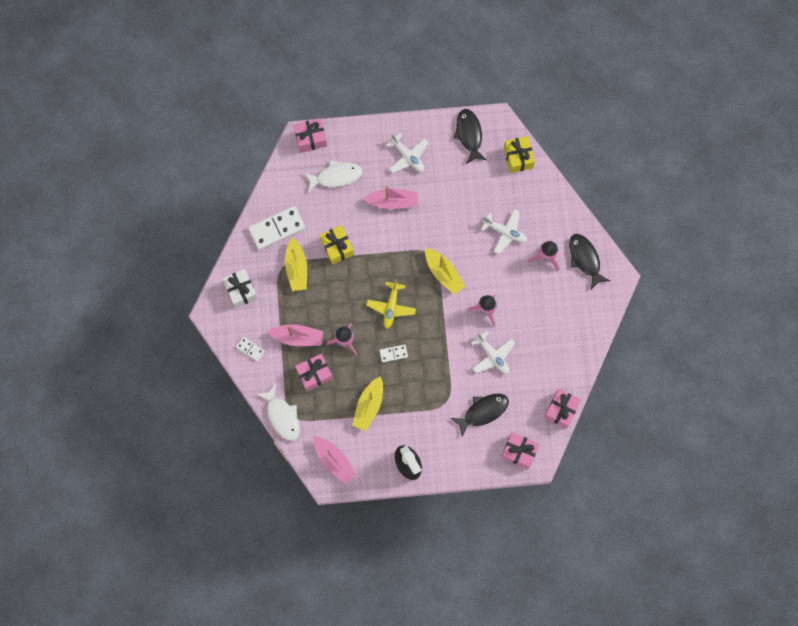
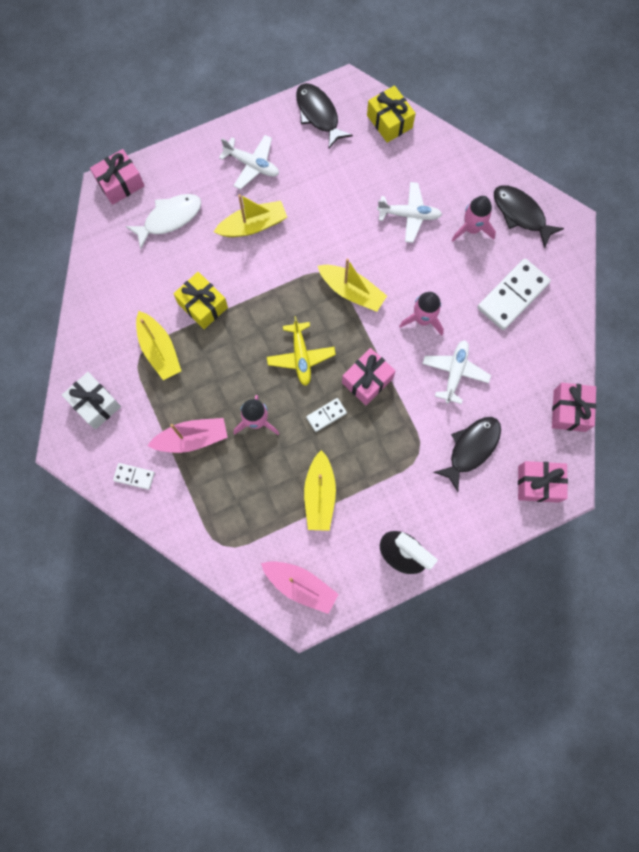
camera: 20 degrees left, 0 degrees up
white domino [248,206,306,250] -> white domino moved to [477,258,551,330]
white fish [256,383,300,441] -> none
pink gift [295,354,333,391] -> pink gift moved to [342,348,395,405]
pink boat [363,186,418,209] -> yellow boat [214,194,287,237]
white plane [471,331,515,374] -> white plane turned 105 degrees counterclockwise [422,340,491,404]

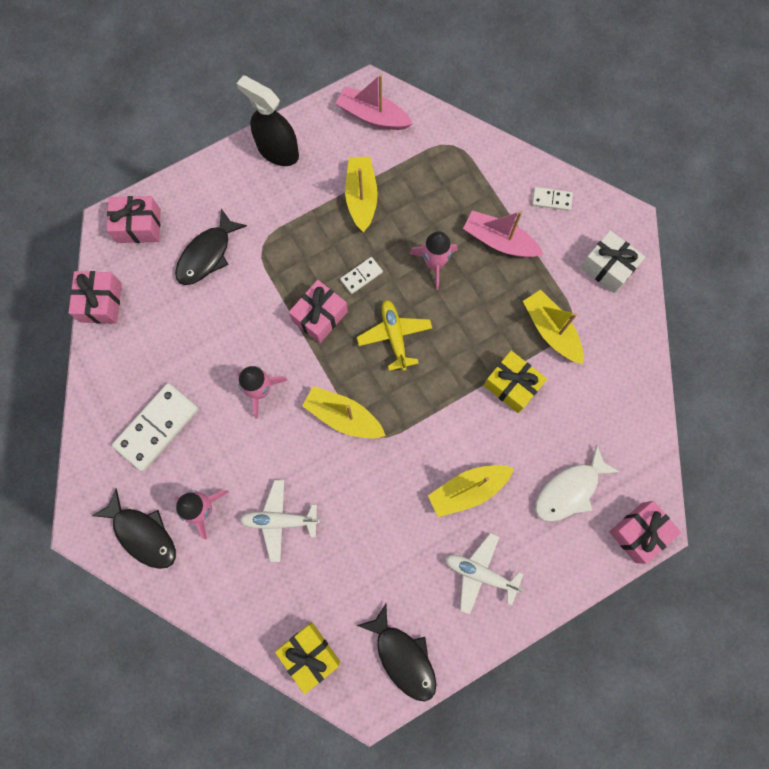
camera: 175 degrees right, 0 degrees up
pink boat [147,418,228,453] -> pink boat turned 45 degrees clockwise [463,211,543,257]
white plane [422,340,491,404] -> none

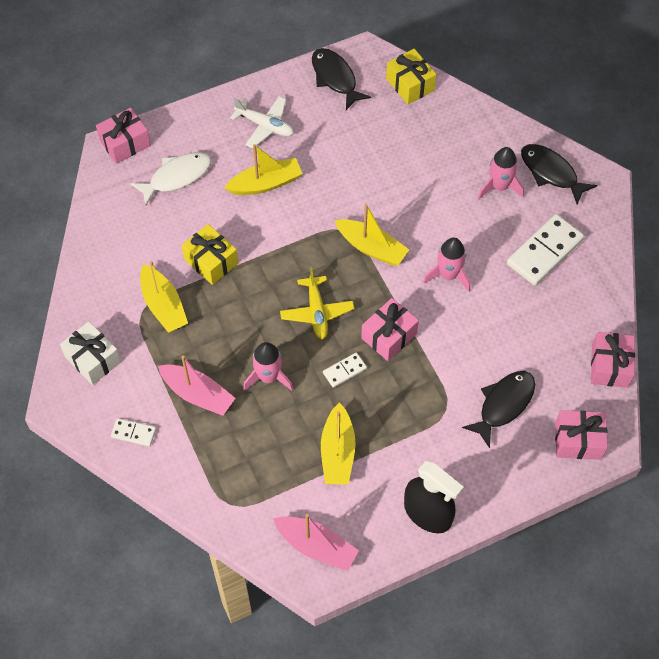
camera: 175 degrees left, 15 degrees down
white plane [240,480,320,562] -> none

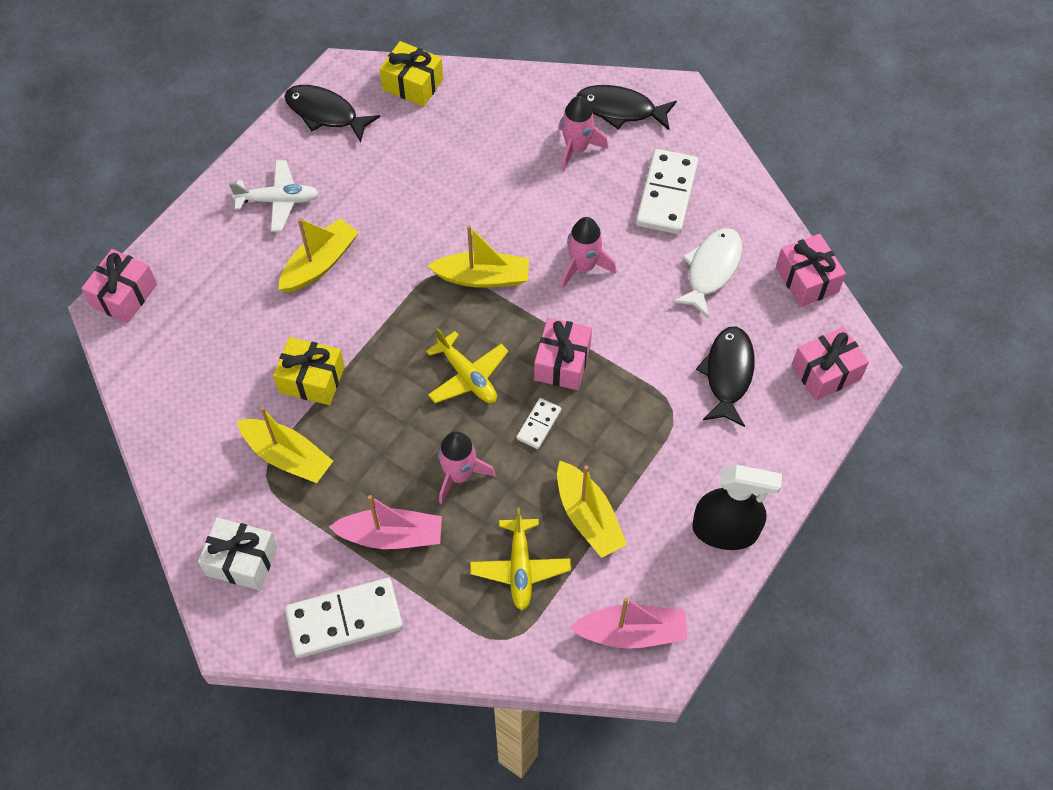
camera: 30 degrees left, 0 degrees up
white domino [111,418,156,446] -> white domino [285,578,403,658], size x1.99
white fish [130,152,211,206] -> white fish moved to [672,228,743,318]
none -> yellow plane [470,508,571,610]

